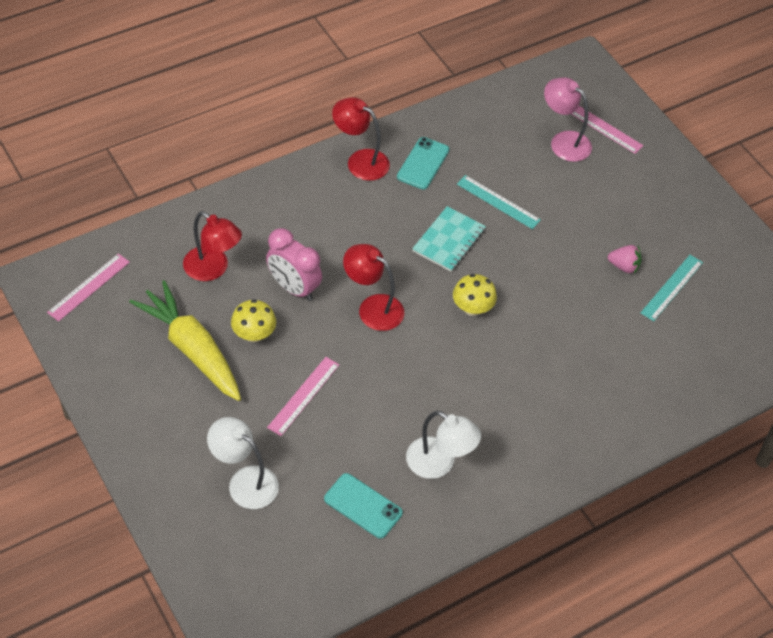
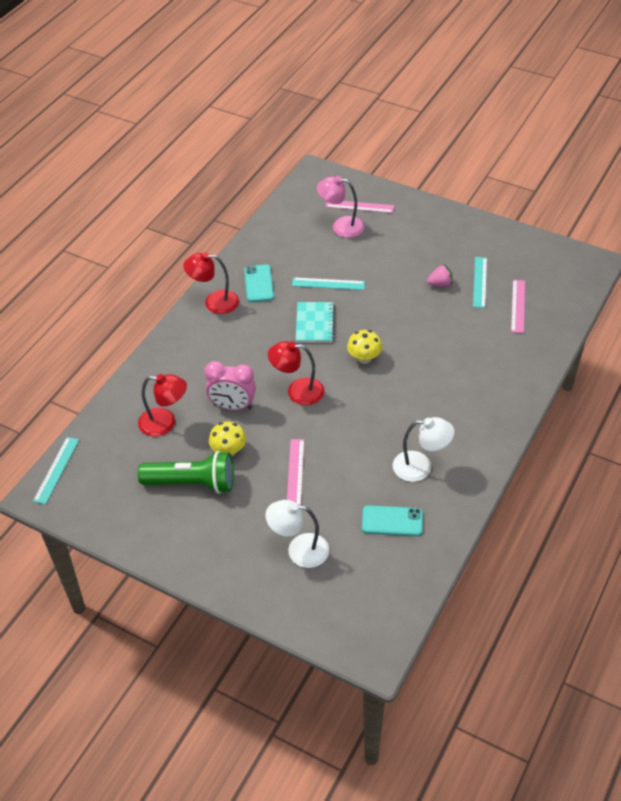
camera: 25 degrees left, 5 degrees down
pink ruler [47,254,130,322] -> pink ruler moved to [511,280,525,333]
yellow carrot [129,280,241,401] -> green flashlight [138,451,234,494]
none -> turquoise ruler [33,437,79,505]

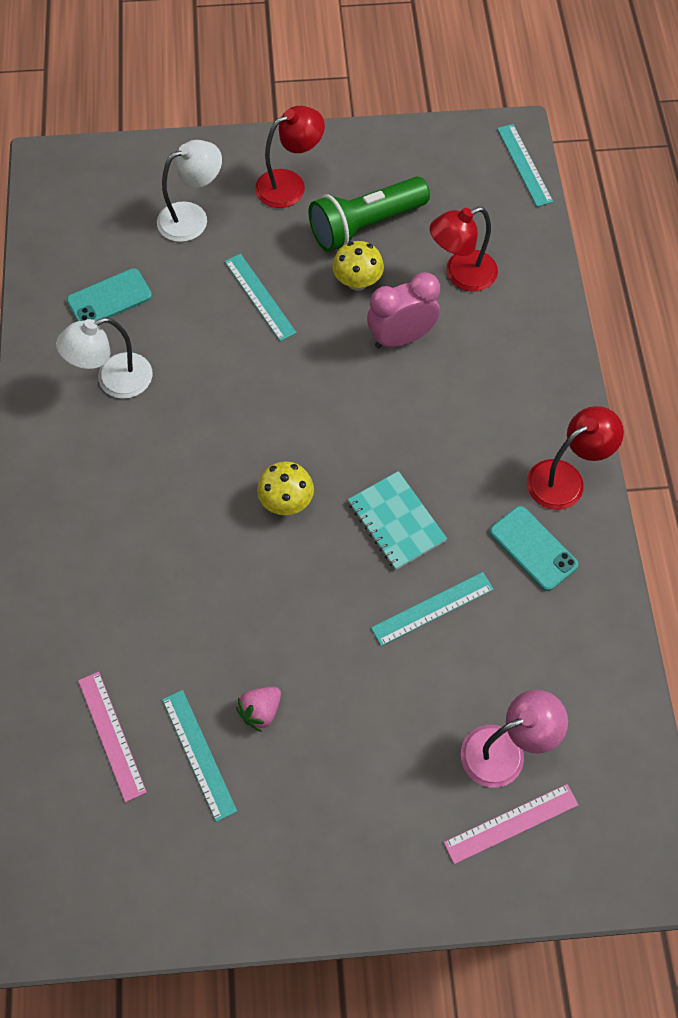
camera: 145 degrees right, 15 degrees up
red lamp [268,341,325,405] -> red lamp moved to [255,106,325,208]
pink ruler [287,439,304,506] -> turquoise ruler [225,254,297,341]

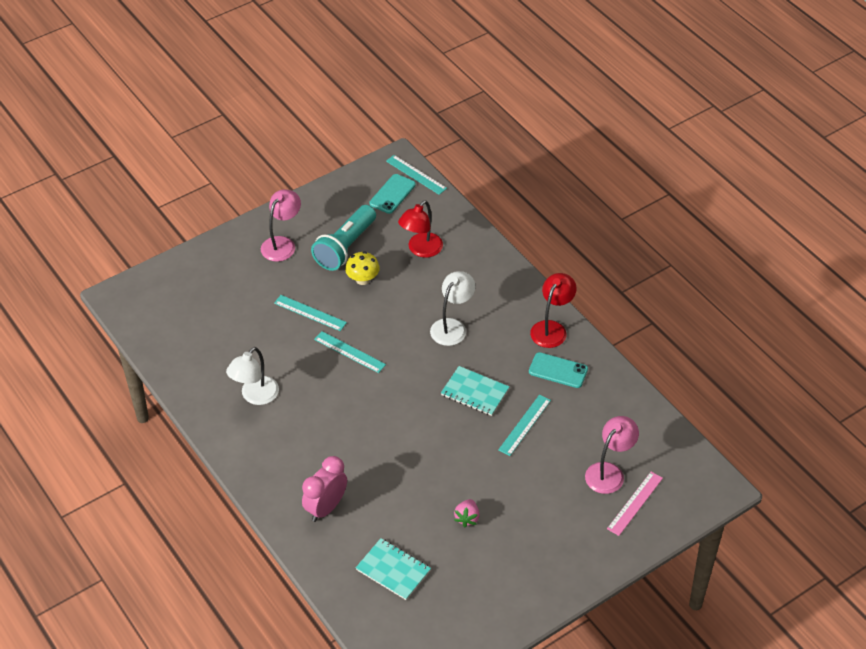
camera: 30 degrees left, 15 degrees down
turquoise phone [67,268,152,321] -> turquoise phone moved to [370,174,416,214]
pink ruler [78,672,147,802] -> turquoise notebook [356,538,431,600]
white lamp [157,140,222,242] -> white lamp moved to [430,271,475,346]
turquoise ruler [162,690,237,822] -> turquoise ruler moved to [314,331,386,373]
red lamp [255,106,325,208] -> pink lamp [261,189,301,262]
yellow mushroom [257,461,314,515] -> none
green flashlight [309,177,430,252] -> turquoise flashlight [311,205,376,271]
pink clock [367,272,440,349] -> pink clock moved to [302,456,347,522]

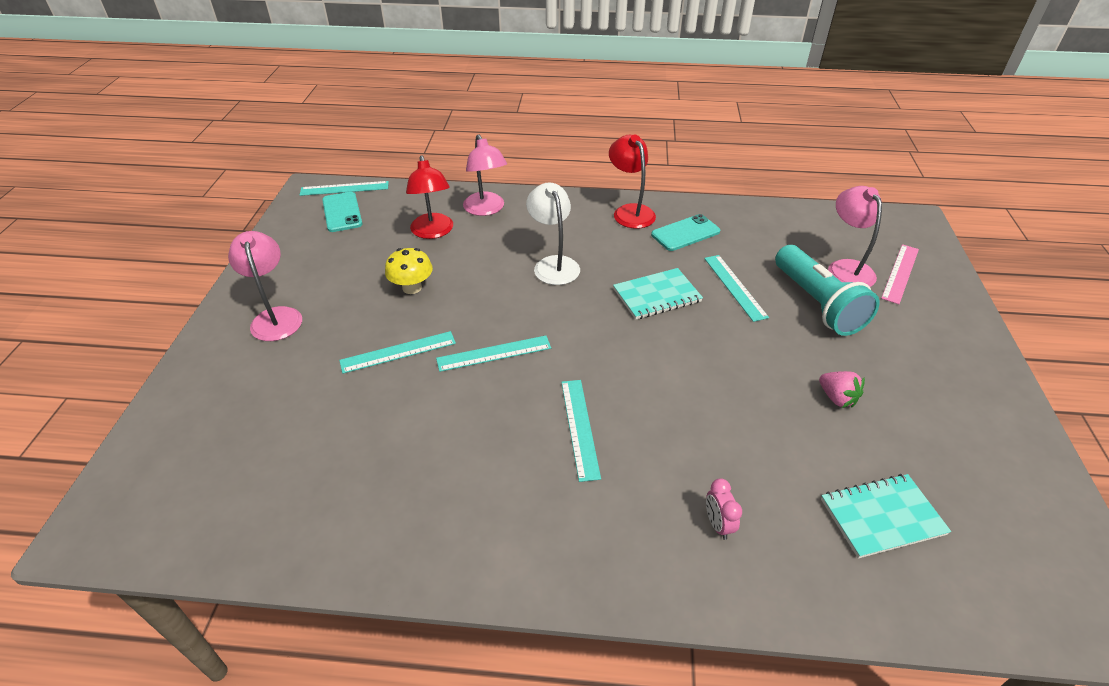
camera: 50 degrees left, 5 degrees down
white lamp [226,347,279,405] -> none
pink clock [302,456,347,522] -> pink clock [706,478,742,540], size x0.51
turquoise flashlight [311,205,376,271] -> turquoise flashlight moved to [775,245,880,336]
pink ruler [607,472,663,536] -> pink ruler turned 45 degrees clockwise [881,244,919,304]
none -> pink lamp [463,134,507,216]
none -> turquoise ruler [561,380,601,482]

